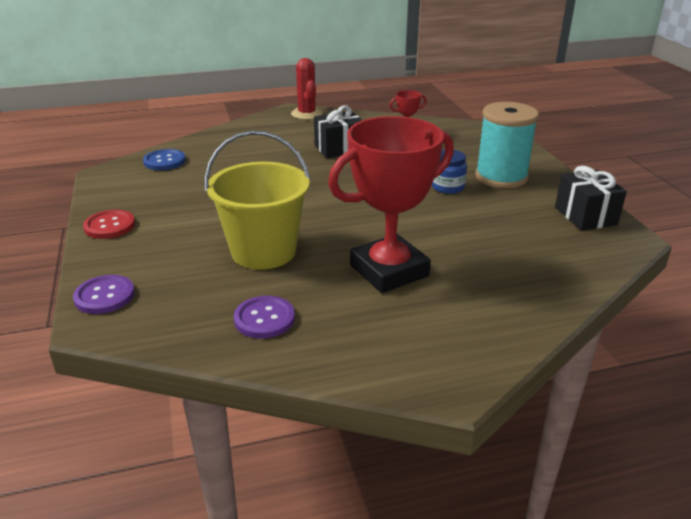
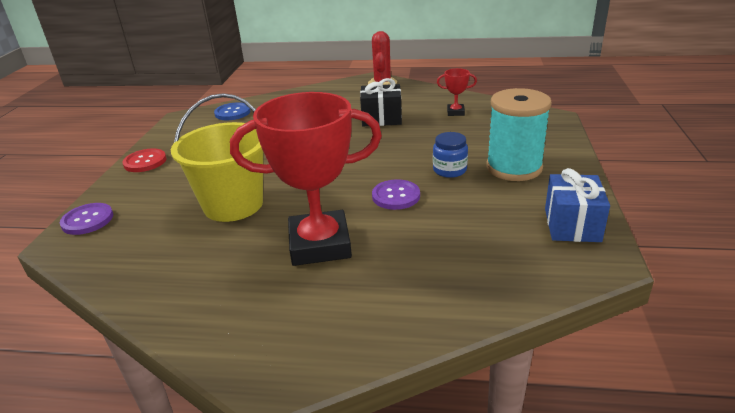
camera: 25 degrees right, 0 degrees up
purple button [234,296,295,339] -> purple button moved to [372,179,420,210]
black gift [555,166,627,231] -> blue gift [545,168,610,242]

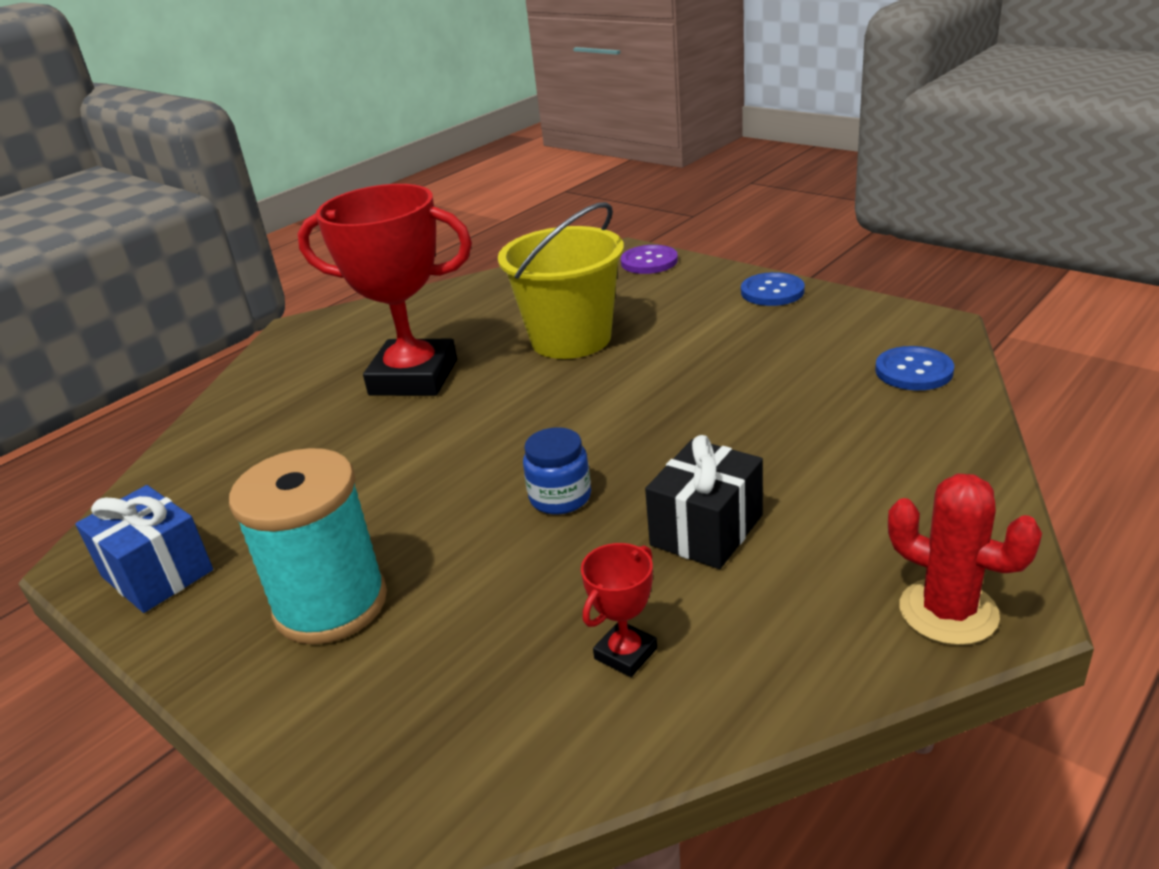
camera: 125 degrees right, 0 degrees up
red button [122,149,166,172] -> blue button [741,272,805,306]
red trophy [230,92,382,266] -> red trophy turned 75 degrees clockwise [298,184,472,396]
purple button [372,179,420,210] -> none
blue jar [433,132,468,178] -> blue jar moved to [523,427,591,514]

